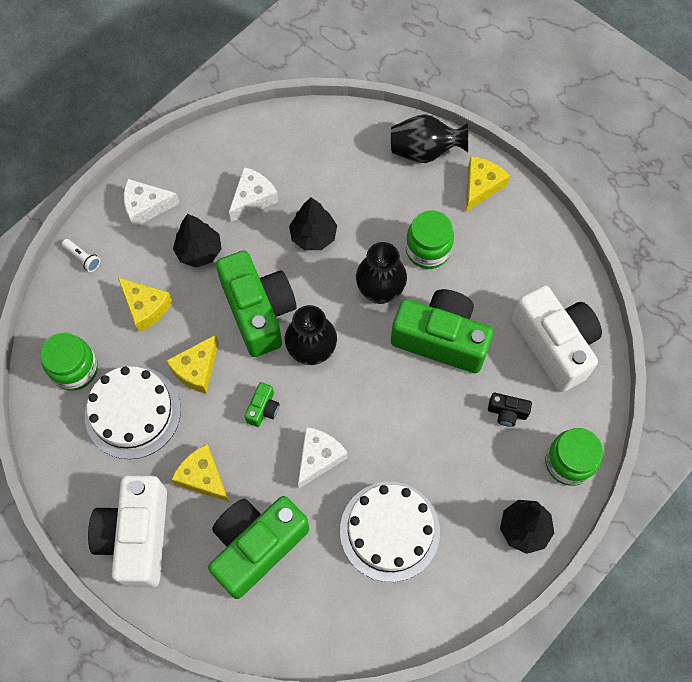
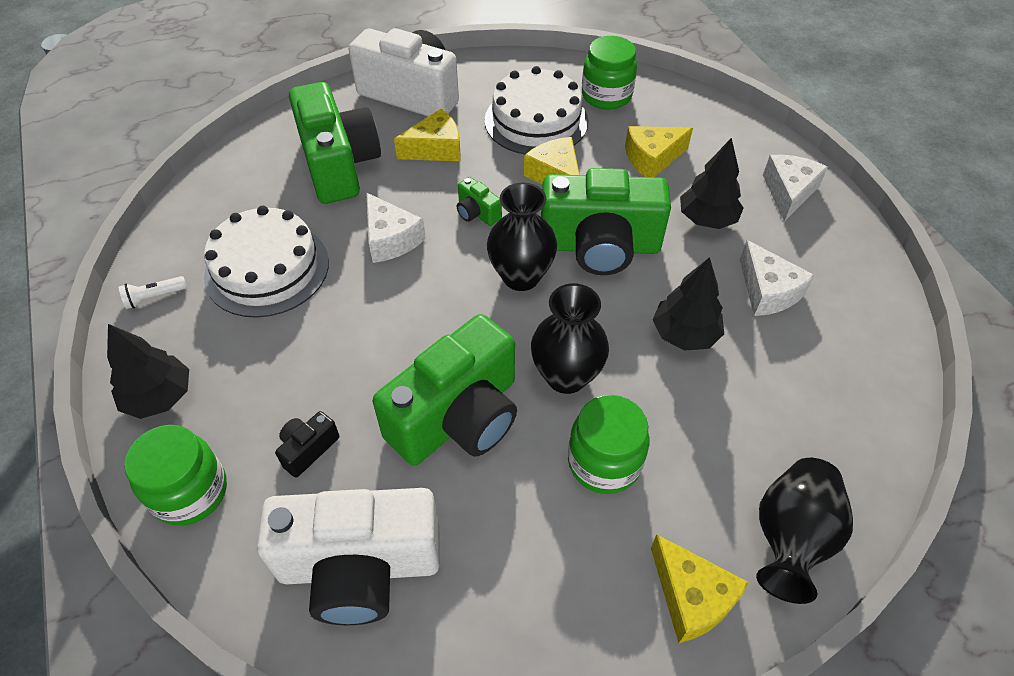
camera: 115 degrees right, 15 degrees down
white flashlight [62,239,100,272] -> white flashlight moved to [119,276,187,309]

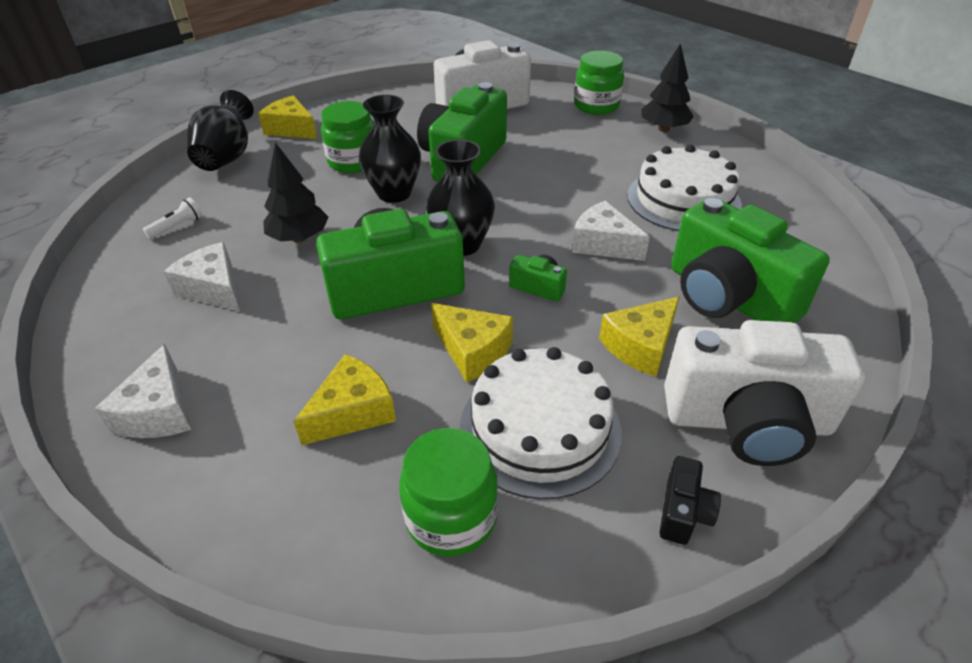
camera: 160 degrees right, 10 degrees down
white flashlight [119,276,187,309] -> white flashlight moved to [143,197,203,239]
black camera [275,411,339,478] -> black camera moved to [659,456,721,545]
black tree [680,138,743,229] -> none

